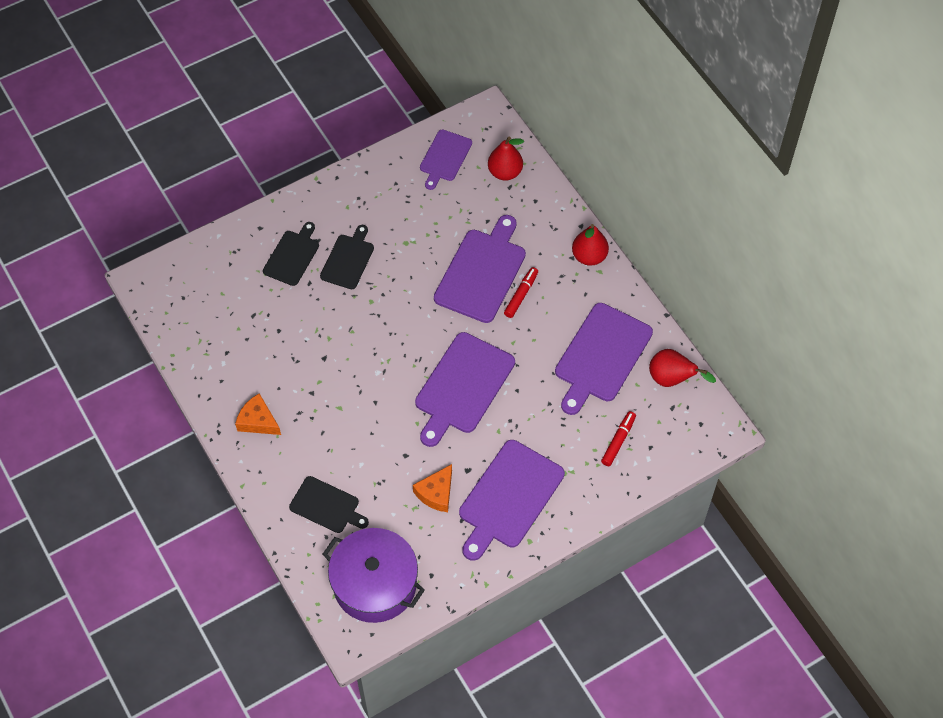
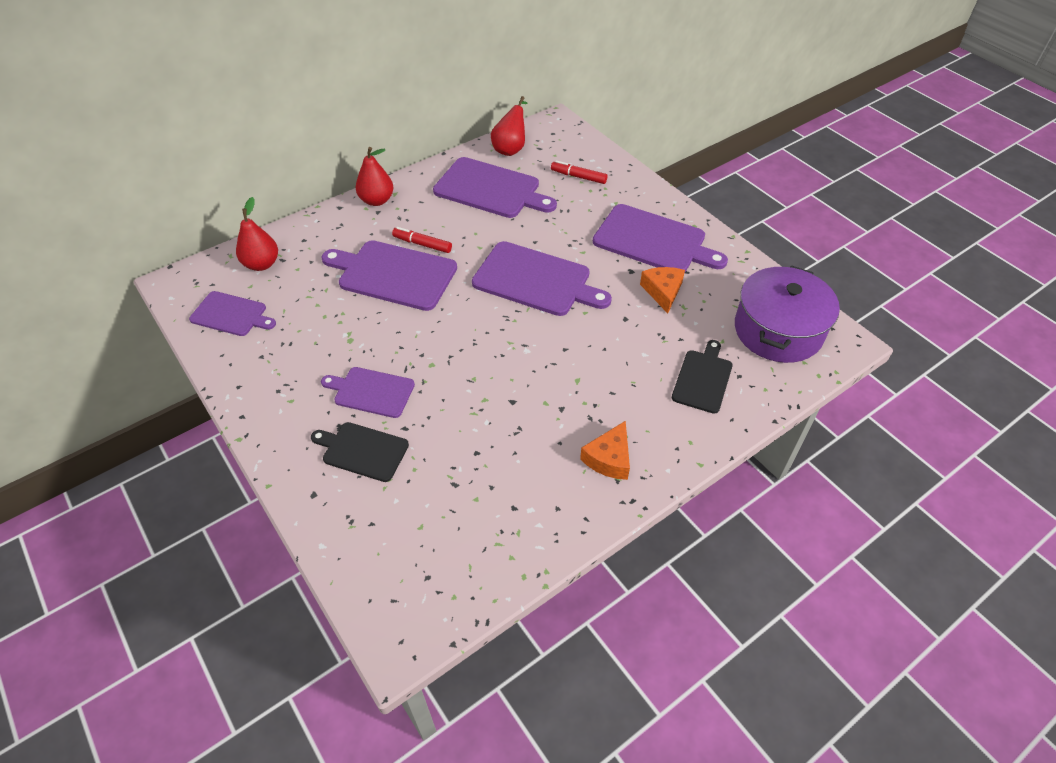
camera: 95 degrees left, 10 degrees down
black cutting board [320,225,374,289] -> purple cutting board [321,367,415,418]
orange cheese [413,464,452,512] -> orange cheese turned 120 degrees counterclockwise [640,267,685,313]

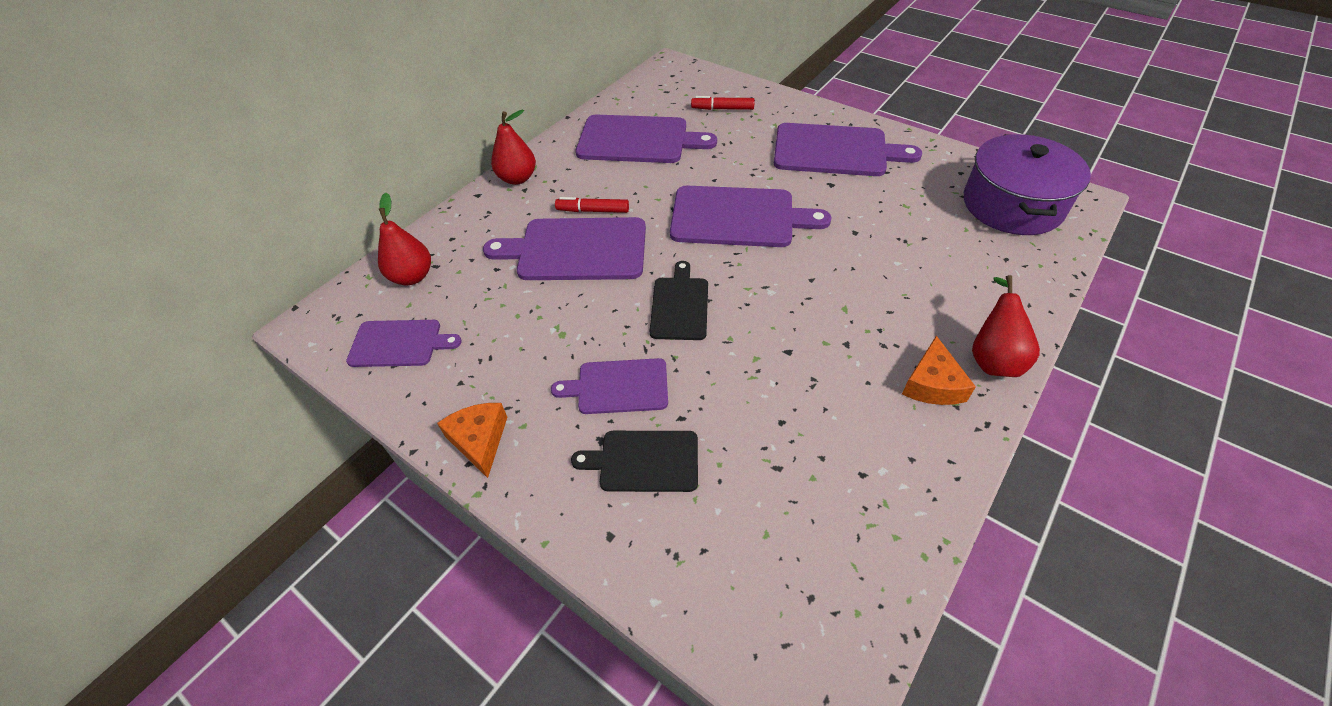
camera: 15 degrees left, 0 degrees up
red pear [491,96,528,156] -> red pear moved to [972,275,1040,377]
orange cheese [640,267,685,313] -> orange cheese moved to [437,403,507,478]
black cutting board [672,340,733,414] -> black cutting board moved to [650,261,708,340]

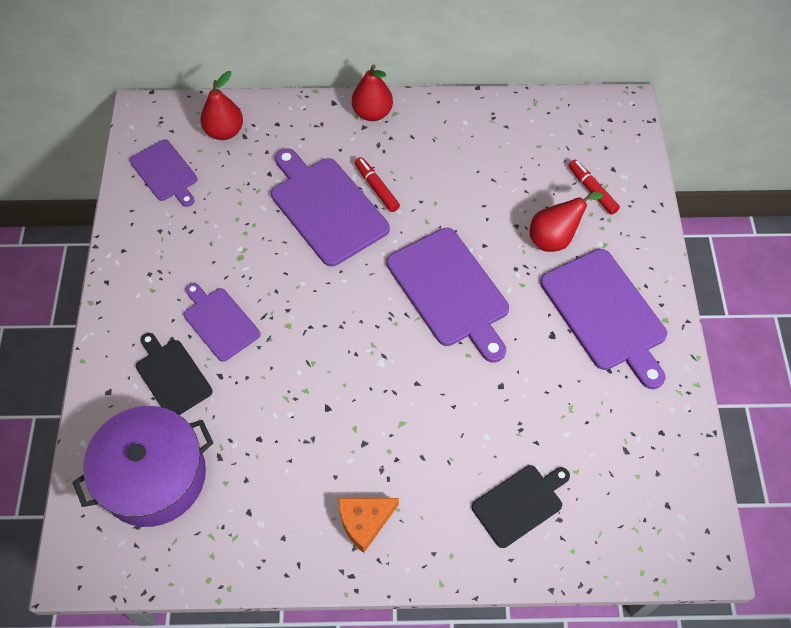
camera: 50 degrees right, 10 degrees up
orange cheese [437,403,507,478] -> none
purple cutting board [576,115,717,163] -> none
black cutting board [650,261,708,340] -> black cutting board moved to [471,465,570,548]
purple pot [964,134,1091,235] -> purple pot moved to [73,406,213,527]
red pear [972,275,1040,377] -> red pear moved to [530,190,603,252]

